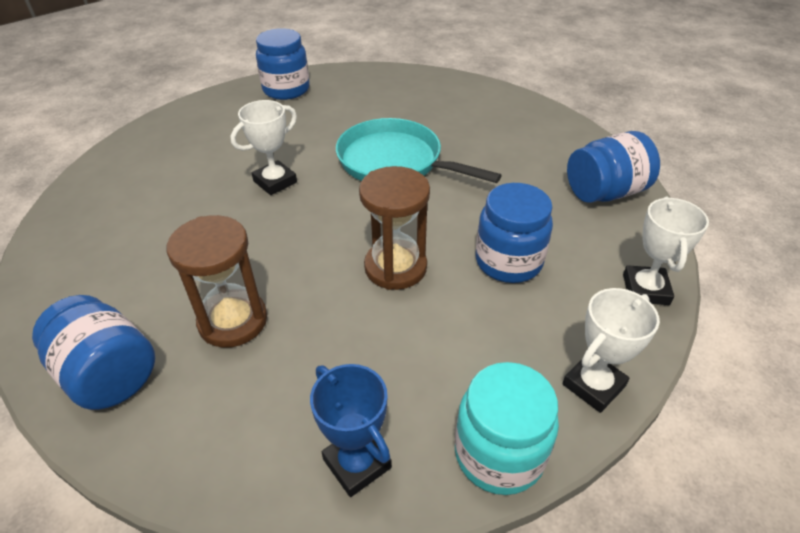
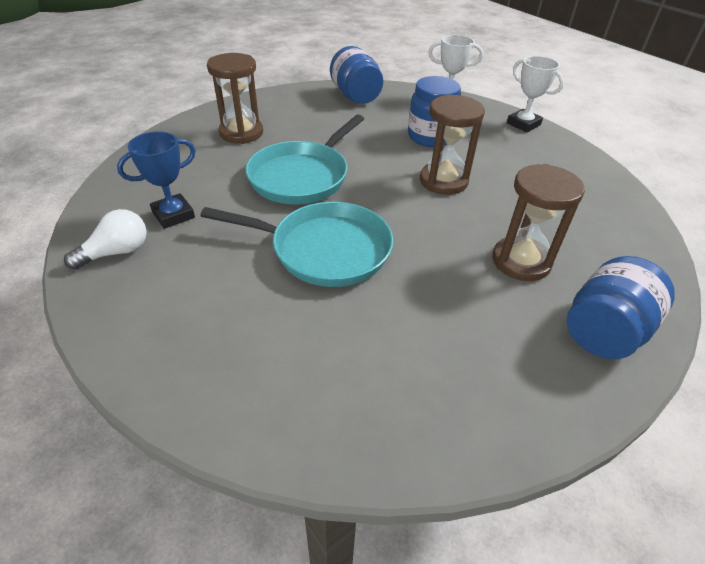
camera: 90 degrees left, 0 degrees up
white trophy [231,100,297,195] -> turquoise pan [201,202,393,287]
blue jar [256,28,310,100] -> white light bulb [64,209,147,270]
blue trophy [310,364,392,497] -> blue trophy moved to [117,131,196,229]
turquoise jar [455,362,559,495] -> none
none -> brown hourglass [207,53,263,144]

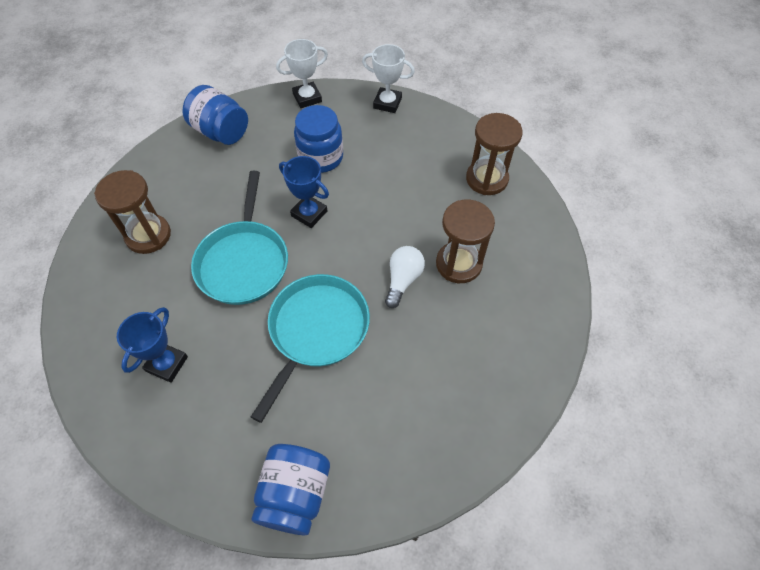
camera: 30 degrees left, 15 degrees up
white light bulb [64,209,147,270] -> white light bulb moved to [385,246,425,308]
turquoise pan [201,202,393,287] -> turquoise pan turned 45 degrees counterclockwise [251,274,370,423]
brown hourglass [420,94,485,195] -> brown hourglass moved to [466,113,523,195]
blue jar [567,256,675,359] -> blue jar moved to [251,444,330,535]
none -> blue trophy [279,156,329,228]

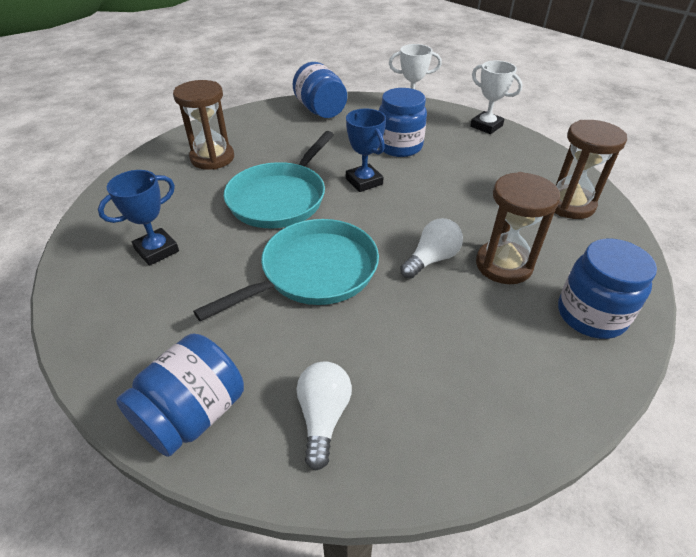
camera: 25 degrees right, 15 degrees down
none -> white light bulb [297,362,352,470]
none -> blue jar [558,239,657,339]

